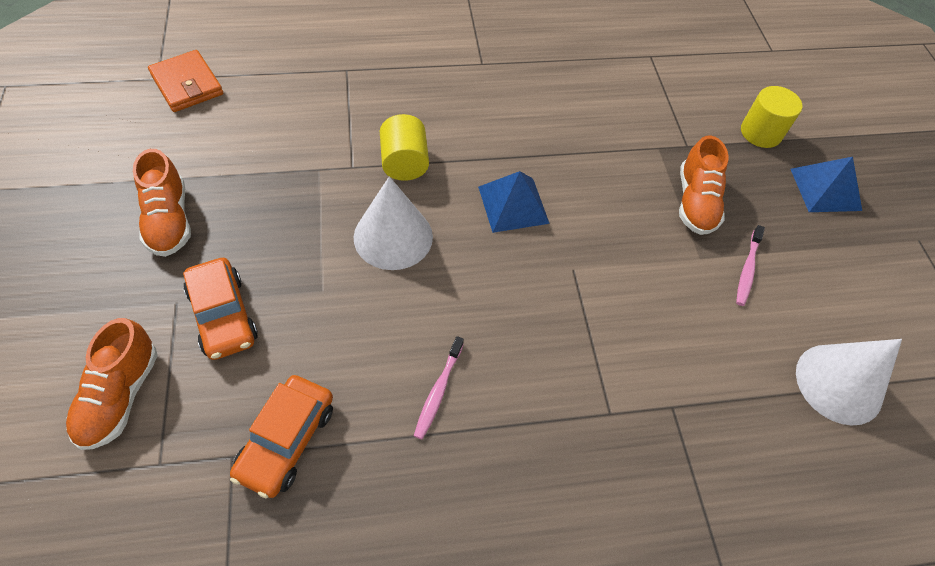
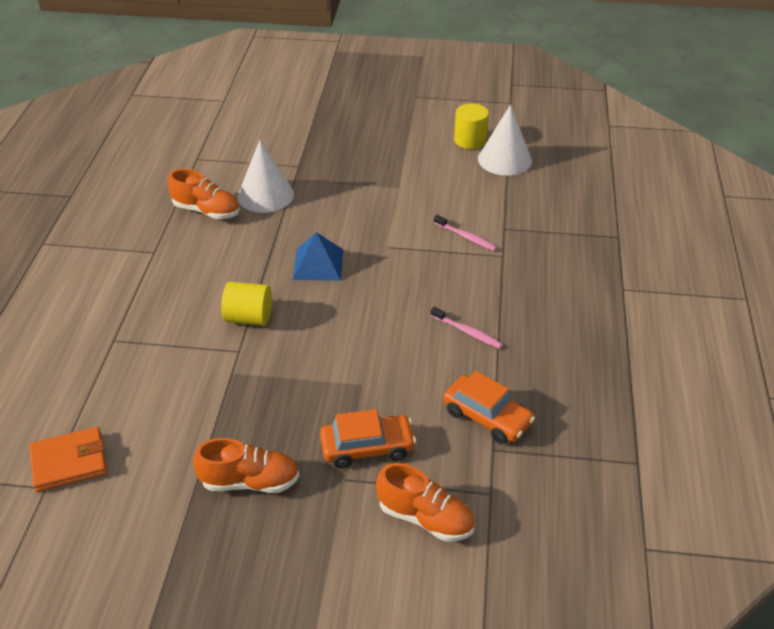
camera: 70 degrees left, 15 degrees down
white cone [354,176,433,270] -> white cone moved to [238,140,294,213]
orange shoe [679,135,728,235] -> orange shoe moved to [168,169,240,219]
pink toothbrush [736,225,765,306] -> pink toothbrush moved to [434,215,497,251]
yellow cylinder [741,86,802,148] -> yellow cylinder moved to [454,103,489,149]
blue pyramid [791,157,862,212] -> none

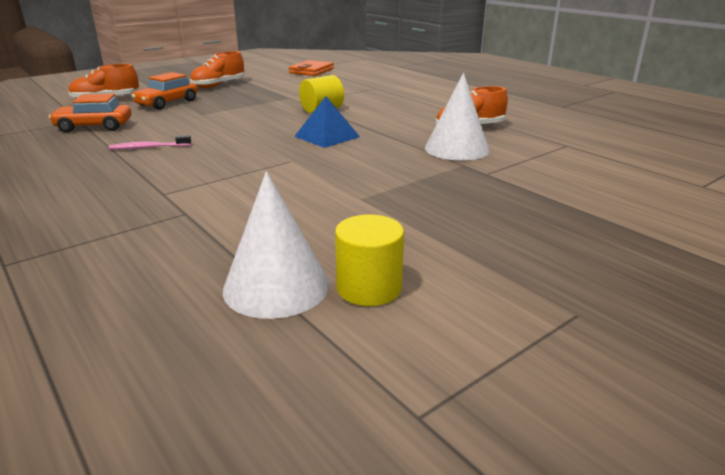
camera: 135 degrees right, 15 degrees down
pink toothbrush [434,215,497,251] -> none

